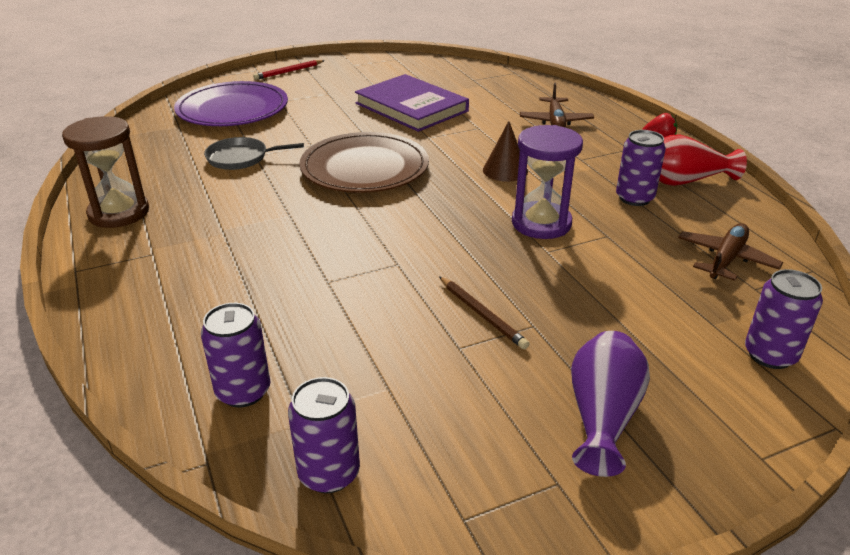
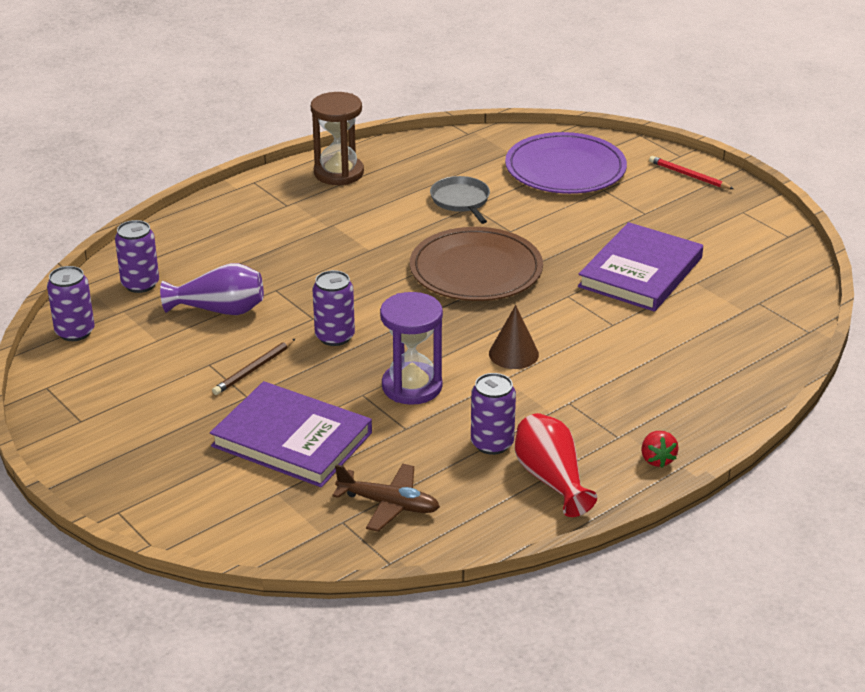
camera: 75 degrees right, 0 degrees up
brown plane [520,83,594,127] -> none
purple vase [571,331,650,477] -> purple vase moved to [160,263,264,315]
purple can [745,269,823,369] -> purple can moved to [312,270,355,346]
none -> purple book [210,381,372,487]

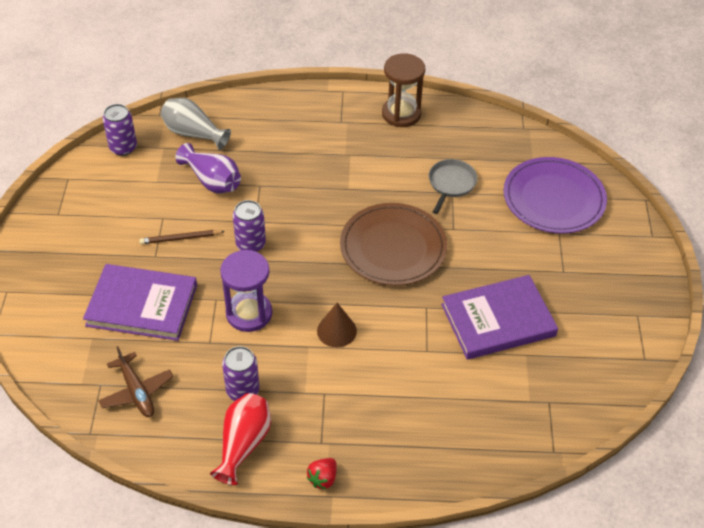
camera: 40 degrees right, 15 degrees up
purple can [115,220,159,293] -> grey vase [161,98,231,150]
purple book [210,381,372,487] -> purple book turned 60 degrees counterclockwise [83,264,197,341]
red pencil [649,156,734,189] -> none

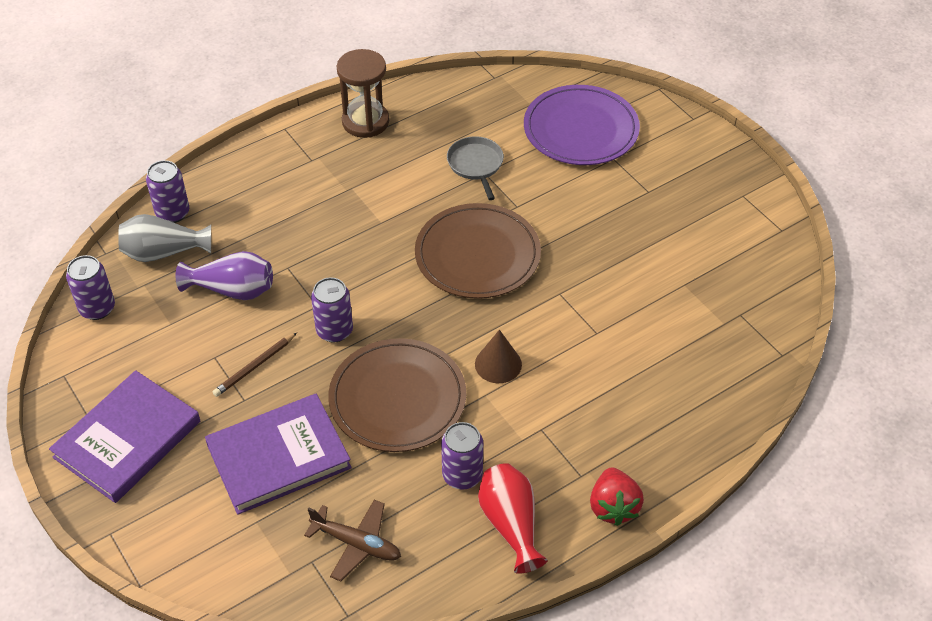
camera: 35 degrees left, 0 degrees up
purple hourglass [220,250,272,332] -> brown plate [328,338,466,452]
red strawberry [306,458,337,489] -> red strawberry [590,467,644,526], size x1.51
purple book [441,275,558,360] -> purple book moved to [49,370,200,503]
none -> purple can [146,160,189,223]

